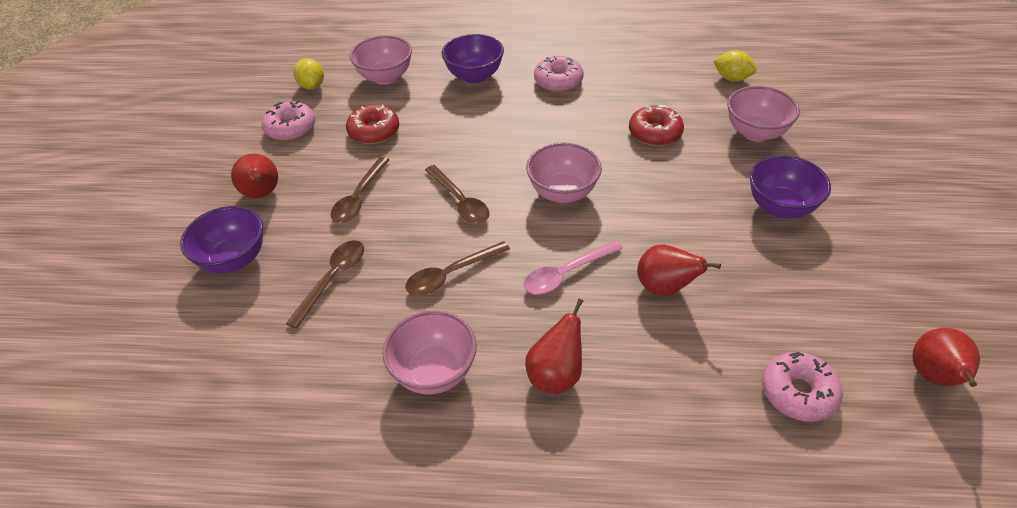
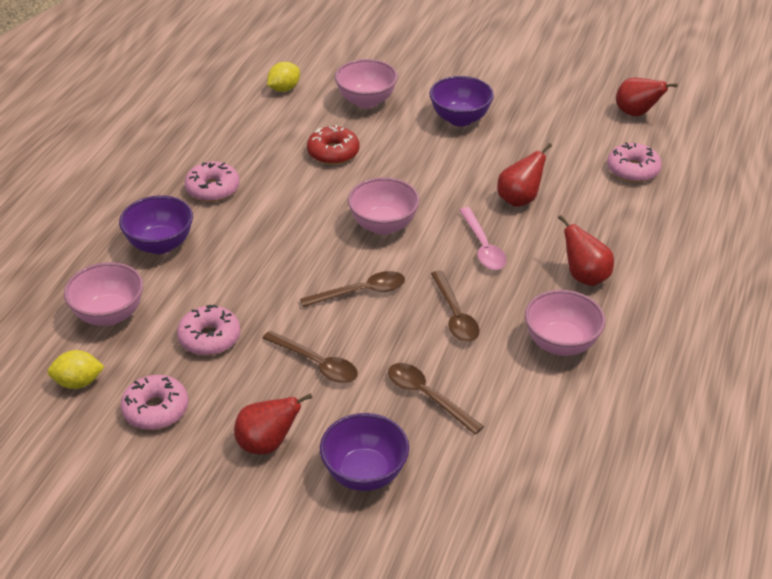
camera: 75 degrees left, 5 degrees down
red donut [346,104,399,144] -> pink donut [177,304,240,356]

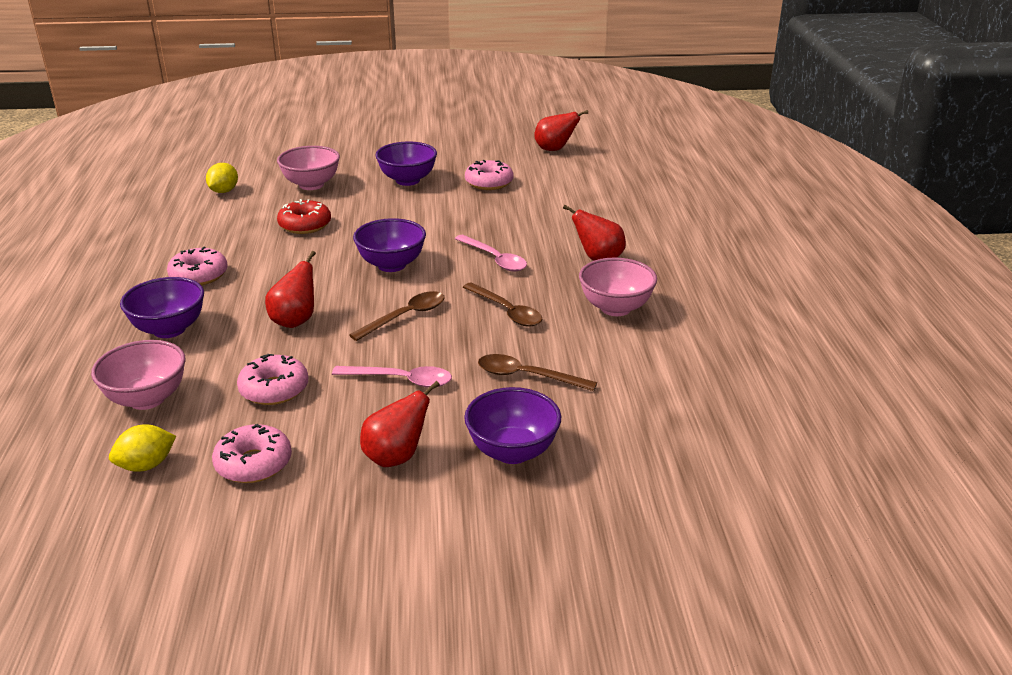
camera: 25 degrees left, 10 degrees down
brown spoon [262,331,358,383] -> pink spoon [332,366,452,388]
pink bowl [348,177,420,235] -> purple bowl [353,218,426,272]
red pear [497,143,552,207] -> red pear moved to [265,251,316,328]
pink donut [607,142,662,182] -> pink donut moved to [465,160,513,190]

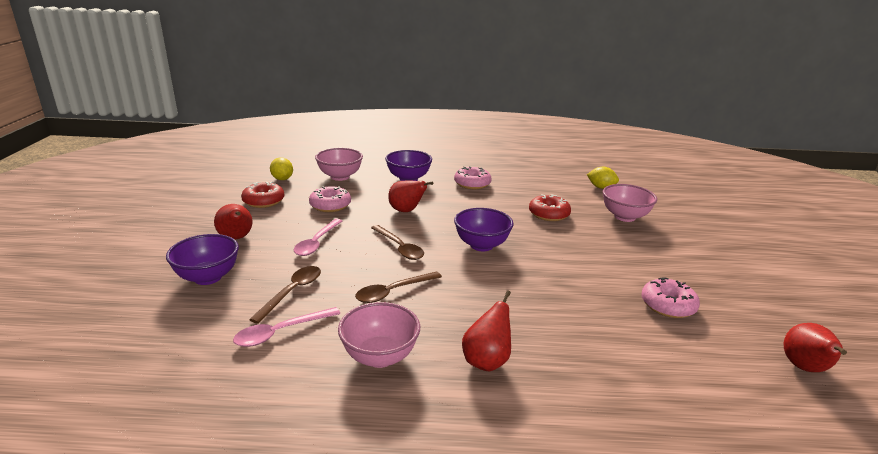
camera: 95 degrees right, 5 degrees down
pink donut [212,424,292,483] -> red donut [241,182,284,208]
purple bowl [375,142,437,186] -> none
pink spoon [455,235,527,272] -> pink spoon moved to [233,307,340,347]

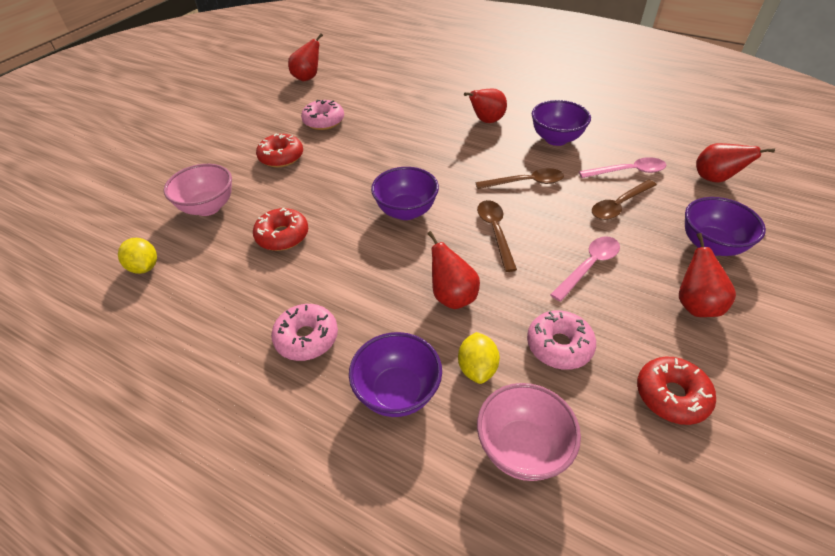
camera: 150 degrees left, 20 degrees up
yellow lemon [270,158,293,180] -> yellow lemon moved to [458,332,500,384]
pink bowl [338,302,420,368] -> purple bowl [532,100,591,146]
none -> red donut [256,134,303,167]
none -> red pear [696,143,775,183]

